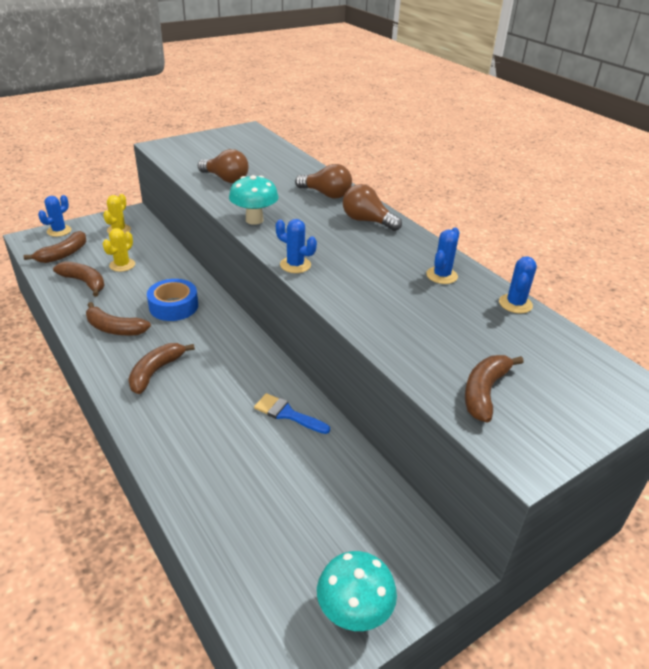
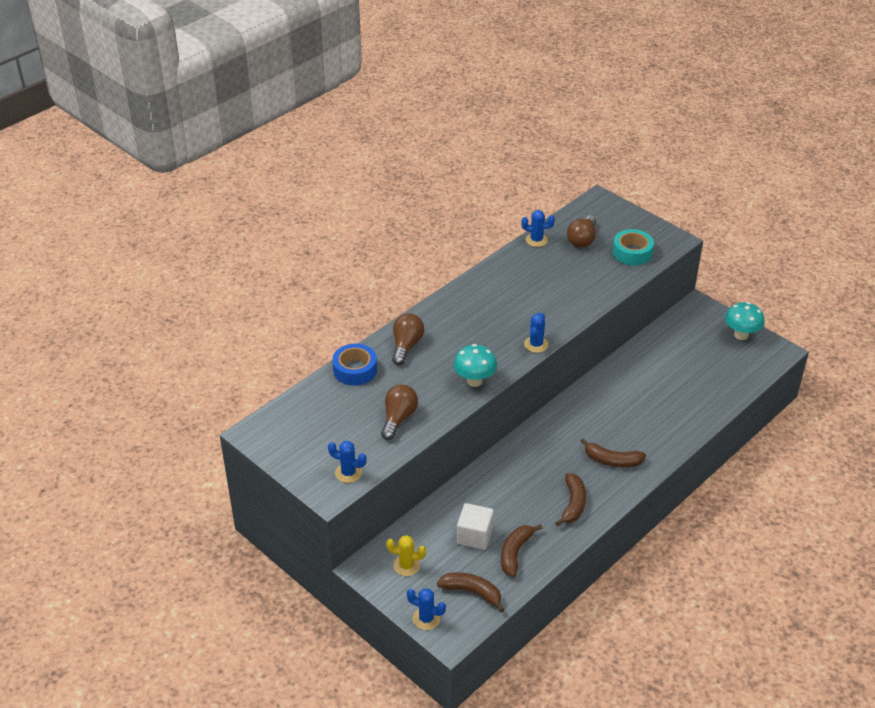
camera: 100 degrees left, 5 degrees up
yellow cactus [103,228,135,272] -> white cube [457,503,494,550]
blue tape [147,279,198,321] -> blue tape moved to [332,344,377,386]
blue brush [254,393,330,434] -> none
brown light bulb [343,184,402,231] -> brown light bulb moved to [567,215,596,248]
blue cactus [426,228,459,284] -> blue cactus moved to [328,441,367,483]
brown banana [465,355,524,423] -> turquoise tape [613,229,654,266]

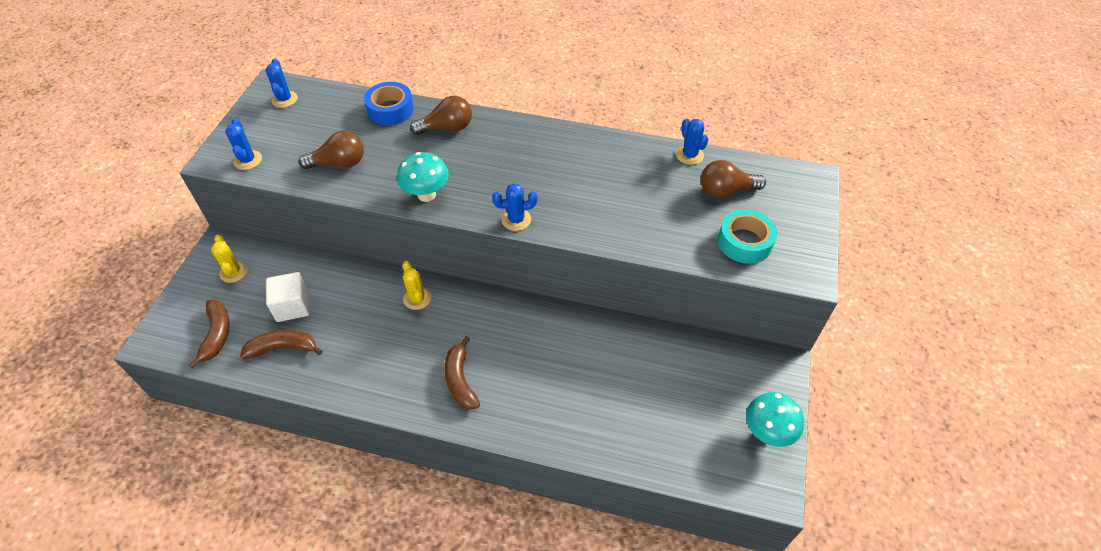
camera: 60 degrees right, 10 degrees up
blue cactus [407,588,446,630] -> blue cactus moved to [266,59,298,108]
brown banana [555,473,586,526] -> none
none -> yellow cactus [403,261,431,310]

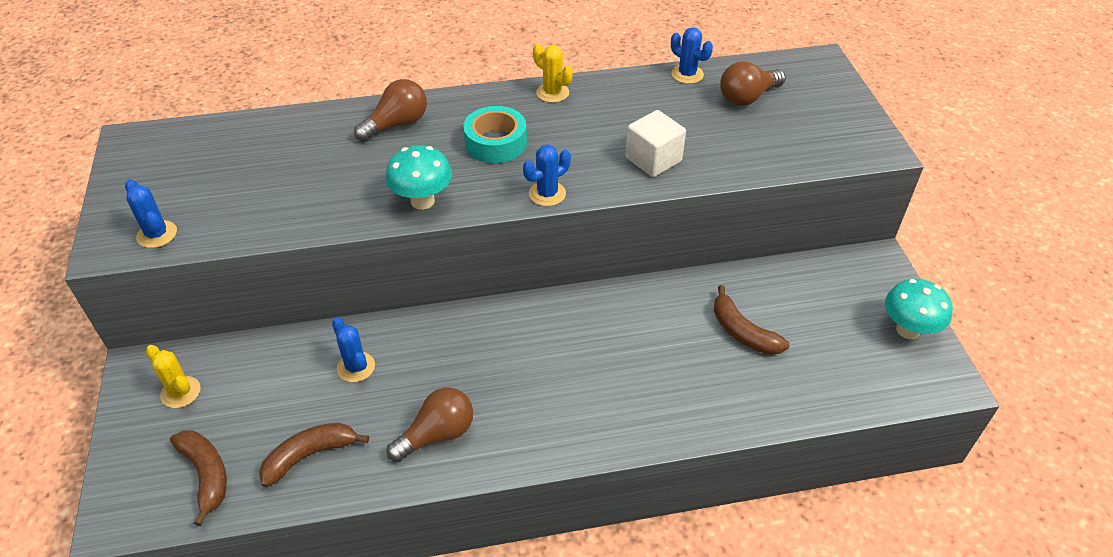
camera: 25 degrees left, 5 degrees down
blue cactus [266,59,298,108] -> blue cactus moved to [332,317,375,382]
white cube [266,272,310,322] -> white cube moved to [625,110,686,177]
brown light bulb [299,131,364,169] -> brown light bulb moved to [386,387,473,462]
blue tape [364,82,414,125] -> none
yellow cactus [403,261,431,310] -> yellow cactus moved to [533,44,573,103]
brown banana [444,336,480,410] -> brown banana moved to [714,285,790,355]
turquoise tape [718,209,777,264] -> turquoise tape moved to [463,106,527,163]

